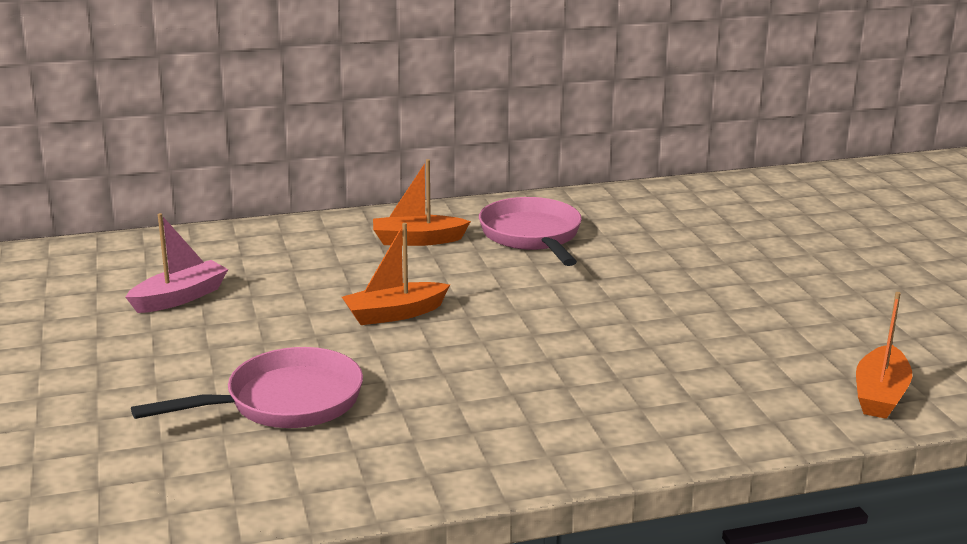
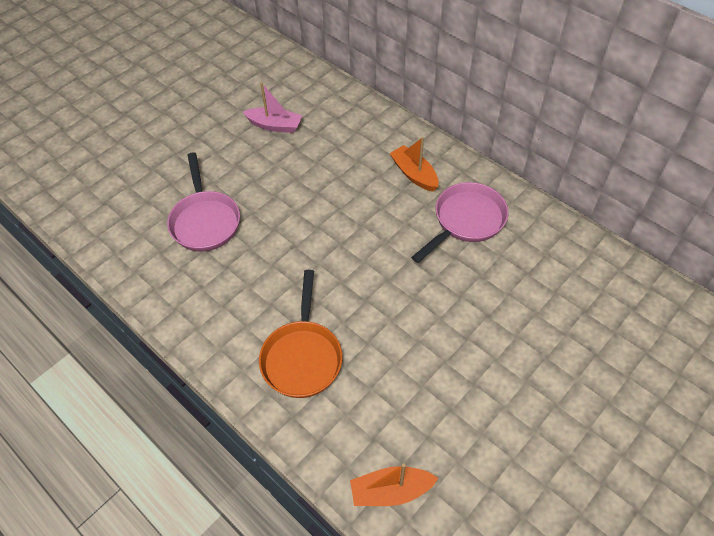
camera: 60 degrees right, 30 degrees up
pink pan [131,347,363,428] -> pink pan turned 45 degrees clockwise [167,152,240,251]
orange boat [342,223,450,325] -> none
none -> orange pan [259,270,343,398]

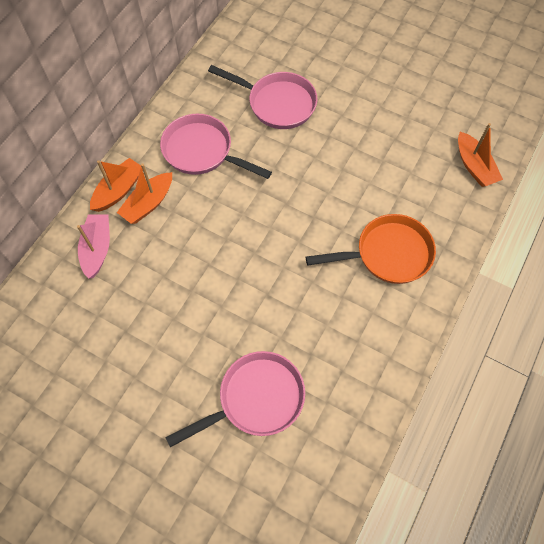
camera: 105 degrees left, 10 degrees up
pink boat [243,82,302,133] -> pink boat moved to [77,214,110,279]
none -> orange boat [90,158,143,212]
none -> pink pan [208,65,317,129]

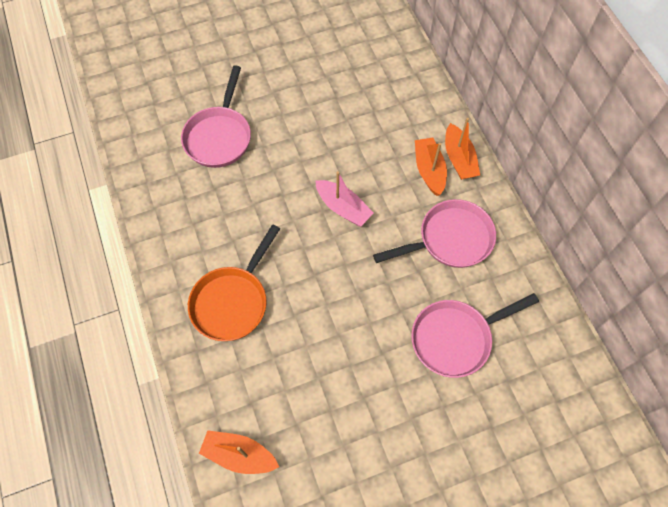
camera: 130 degrees right, 0 degrees up
pink boat [77,214,110,279] -> pink boat moved to [316,171,374,227]

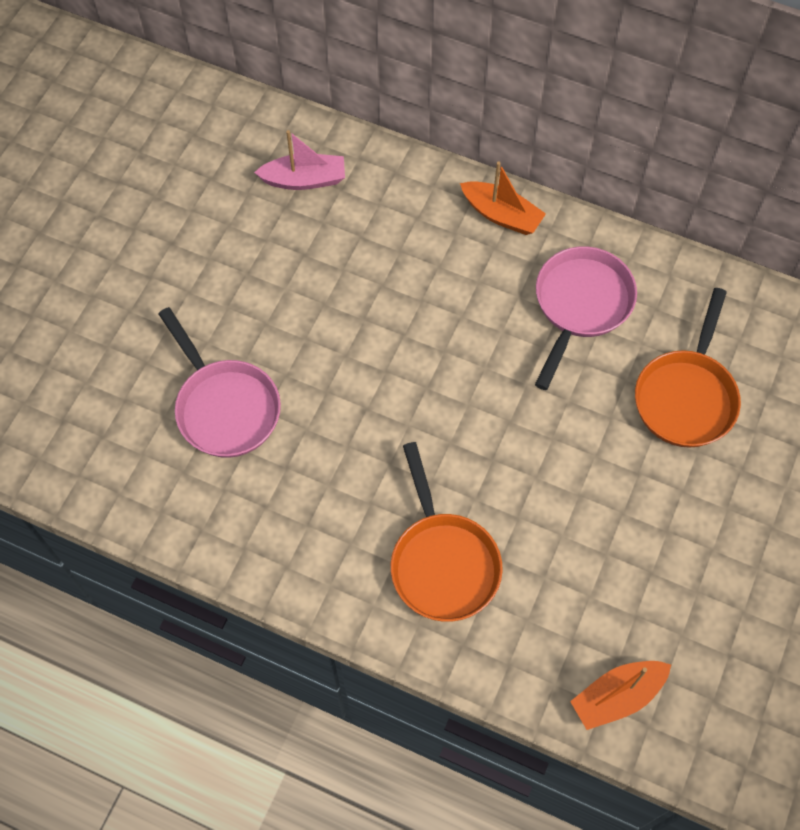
camera: 45 degrees left, 0 degrees up
pink boat [316,171,374,227] -> pink boat moved to [254,130,345,190]
pink pan [411,293,539,378] -> orange pan [635,288,741,448]
orange boat [415,138,447,196] -> none

